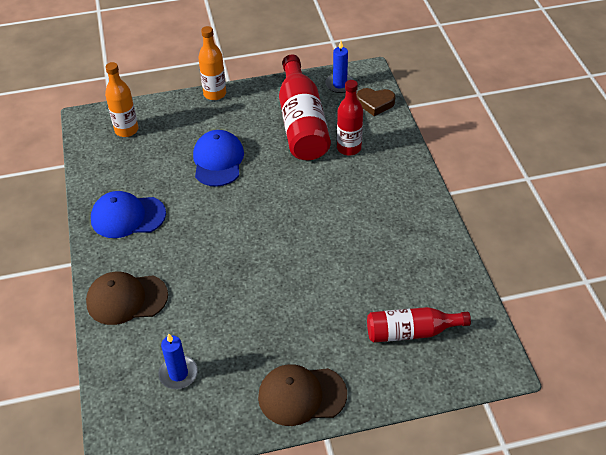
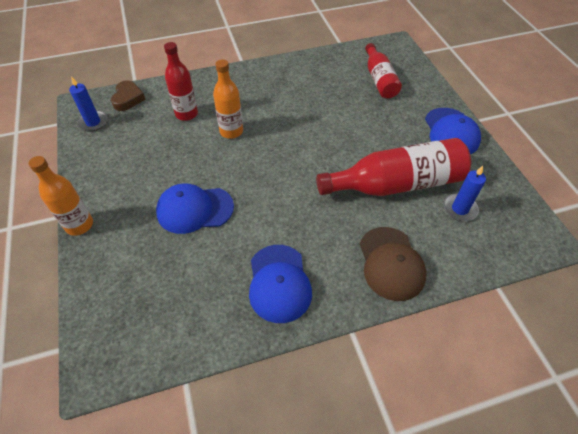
camera: 95 degrees left, 5 degrees up
orange bottle [105,62,138,137] -> orange bottle moved to [213,59,243,139]
brown cap [258,364,347,426] -> blue cap [425,108,481,154]
red bottle [279,54,331,160] -> red bottle moved to [316,138,471,196]

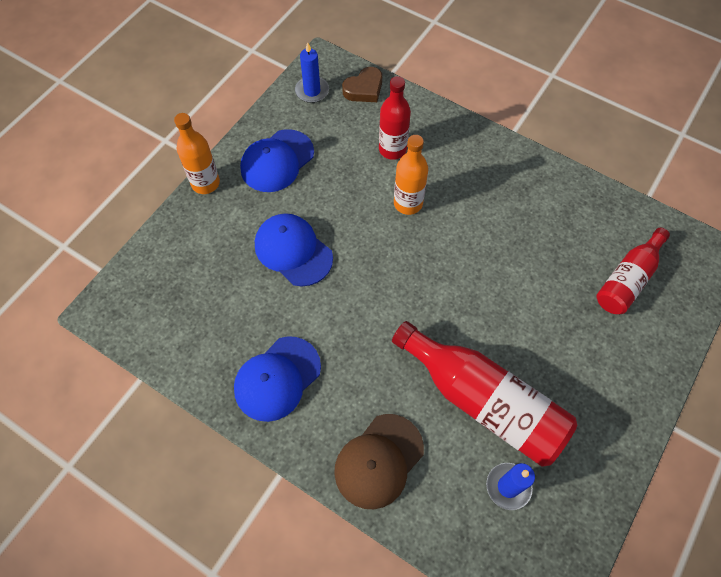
camera: 50 degrees right, 10 degrees up
blue cap [425,108,481,154] -> blue cap moved to [240,129,314,192]

